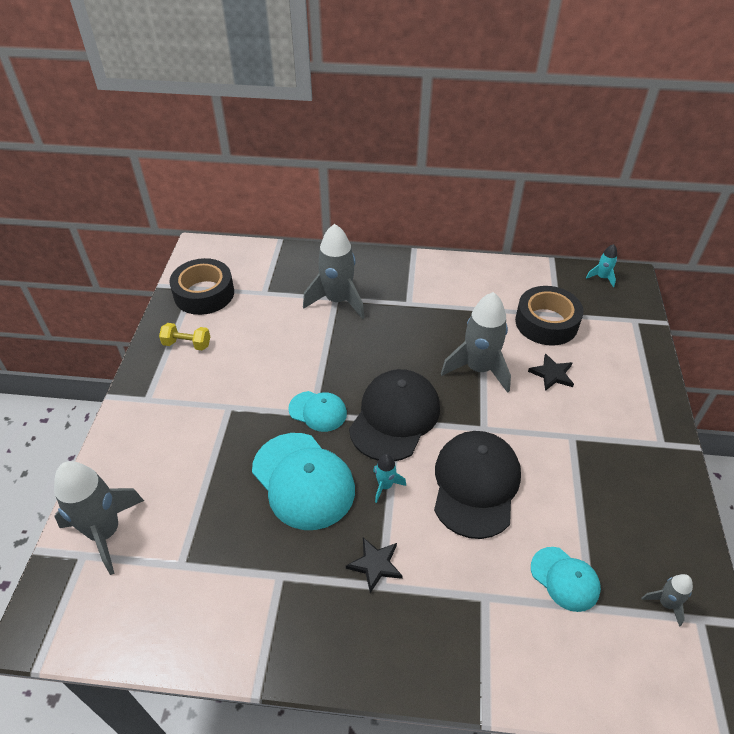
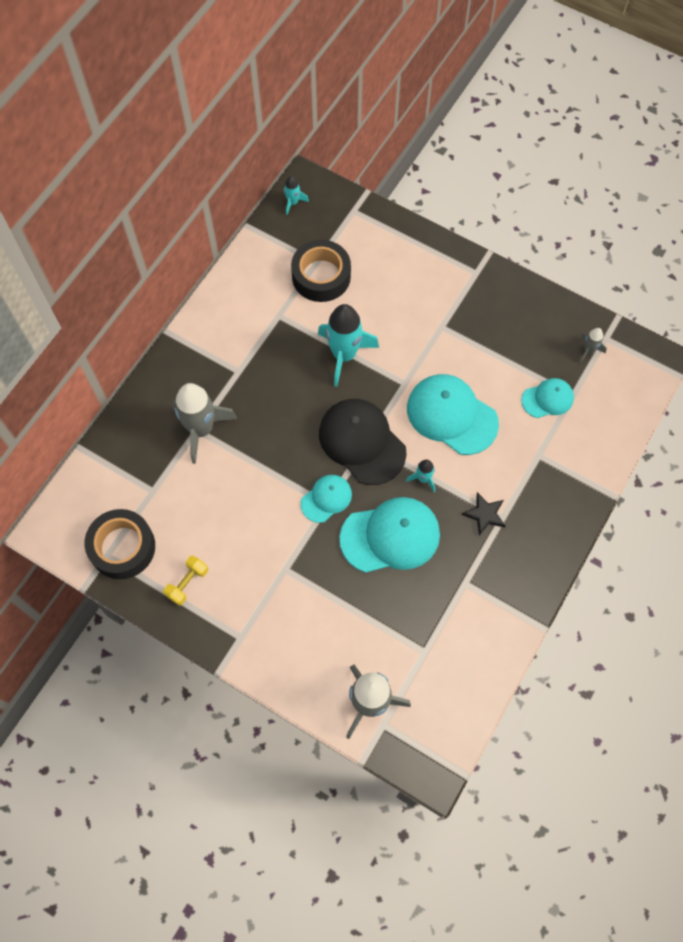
camera: 65 degrees left, 20 degrees up
black cap [434,431,521,539] -> turquoise cap [407,374,499,455]
grey rocket [441,292,511,393] -> turquoise rocket [318,304,379,387]
black star [528,353,574,391] -> none

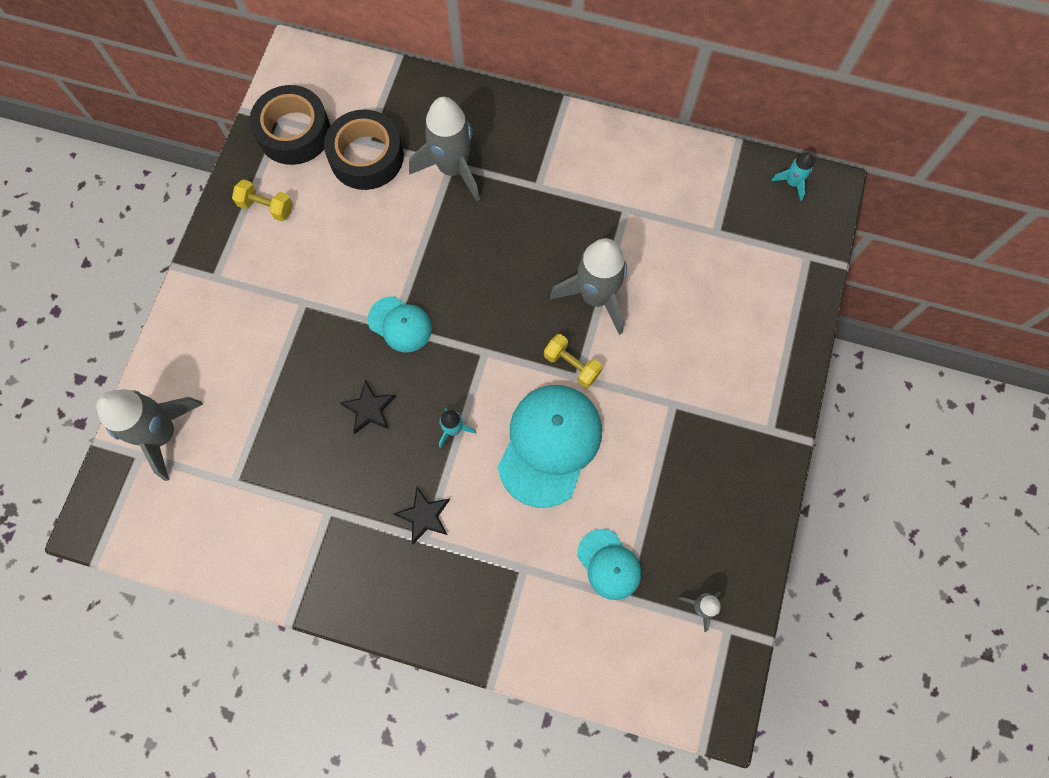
camera: 75 degrees right, 5 degrees up
black tape [291,240,351,302] -> black tape moved to [324,109,404,190]
turquoise rocket [318,304,379,387] -> grey rocket [550,238,627,335]
black cap [319,399,407,485] -> none
turquoise cap [339,497,440,573] -> black star [340,380,396,434]
none -> yellow dumbbell [544,334,603,388]

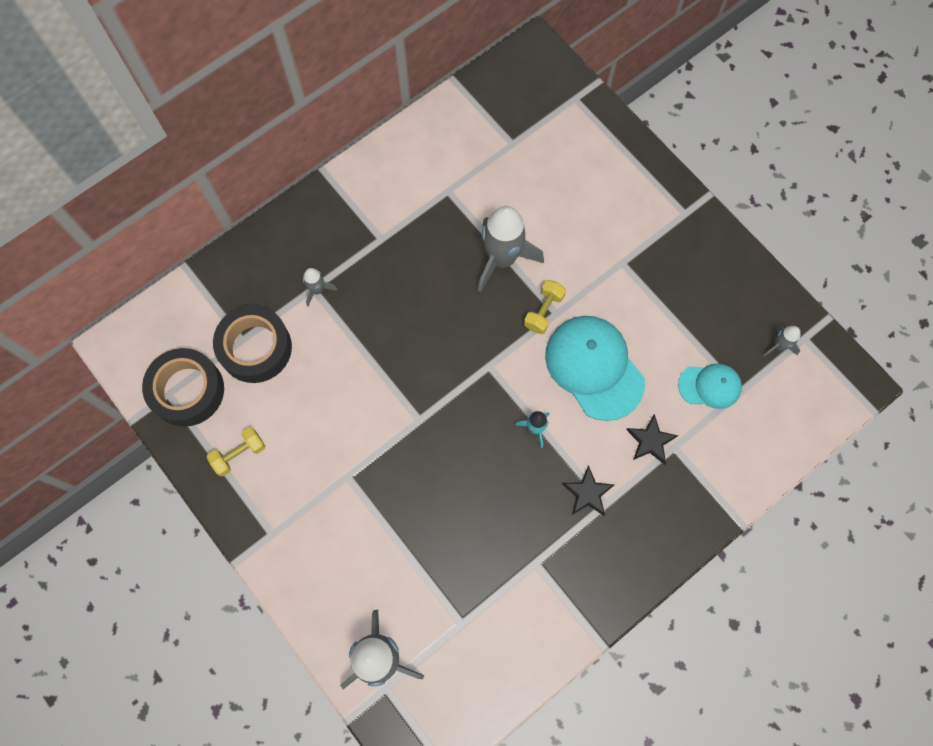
camera: 55 degrees left, 0 degrees up
black star [340,380,396,434] -> black star moved to [626,414,678,465]
turquoise cap [368,296,432,352] -> none
grey rocket [409,97,480,201] -> grey rocket [303,268,337,306], size x0.47
yellow dumbbell [544,334,603,388] -> yellow dumbbell turned 45 degrees counterclockwise [524,280,566,334]
turquoise rocket [771,152,813,201] -> none

